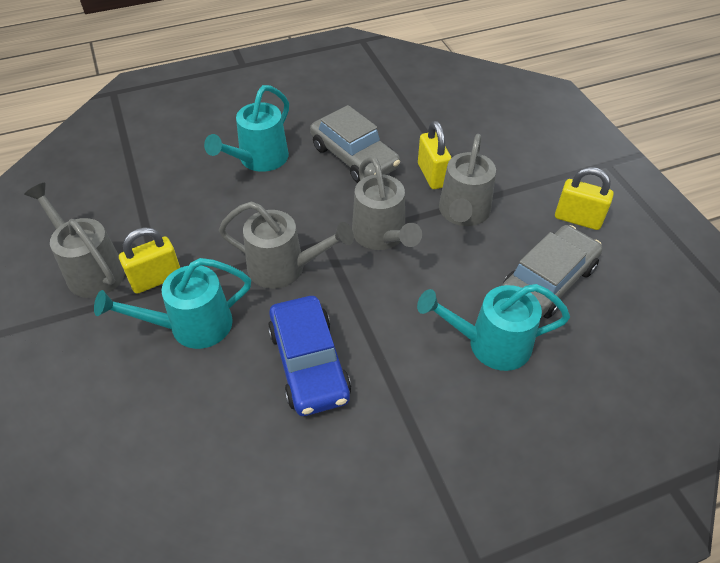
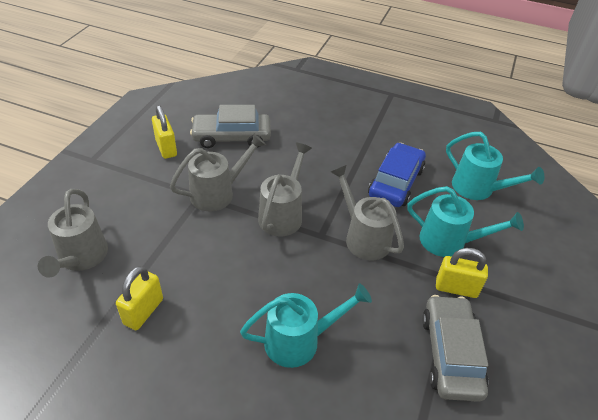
camera: 140 degrees left, 5 degrees down
grey watering can [24,183,125,298] -> grey watering can moved to [38,189,108,278]
grey car [310,105,400,183] -> grey car moved to [422,295,489,402]
turquoise watering can [417,284,570,371] -> turquoise watering can moved to [446,132,544,200]
yellow padlock [418,121,451,189] -> yellow padlock moved to [116,266,163,330]

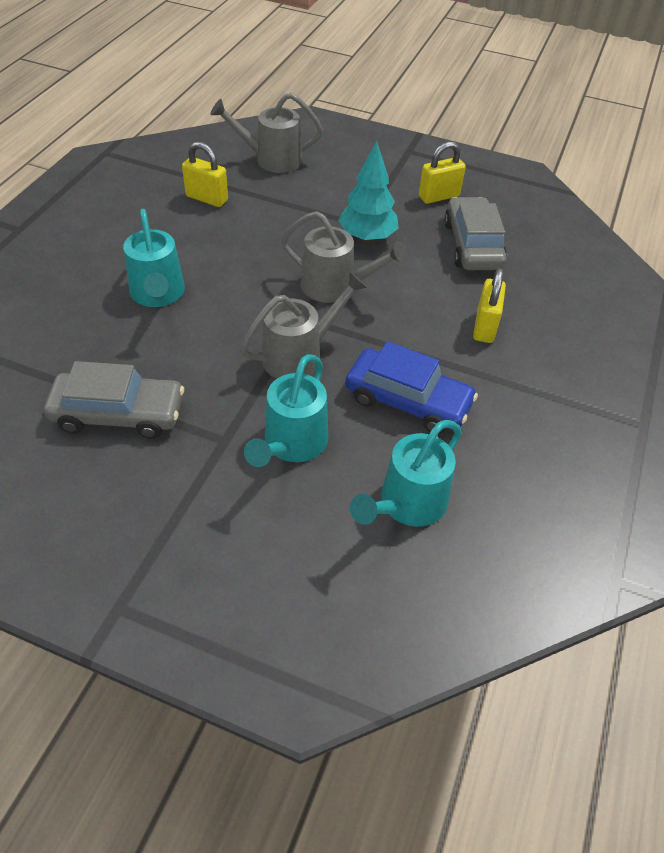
camera: 90 degrees right, 5 degrees up
grey watering can [170,133,266,211] -> turquoise tree [338,141,399,242]
yellow padlock [436,248,488,298] -> yellow padlock moved to [473,268,506,343]

